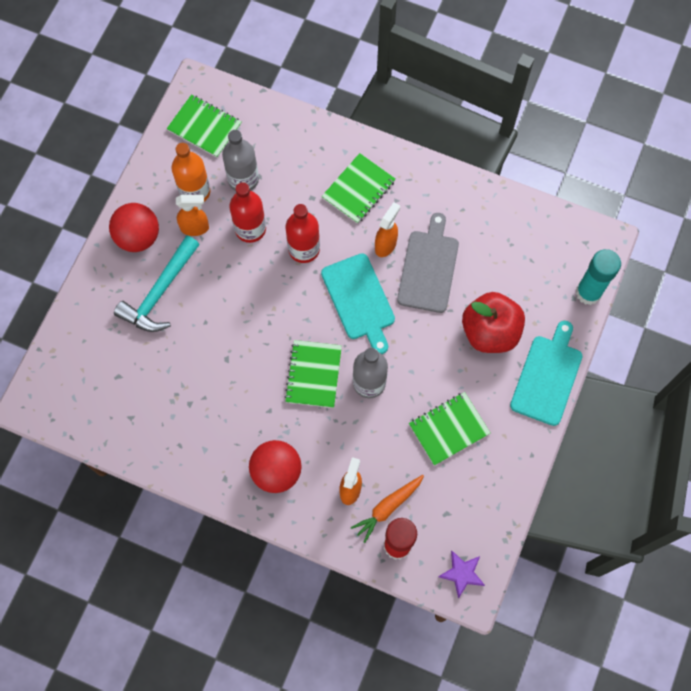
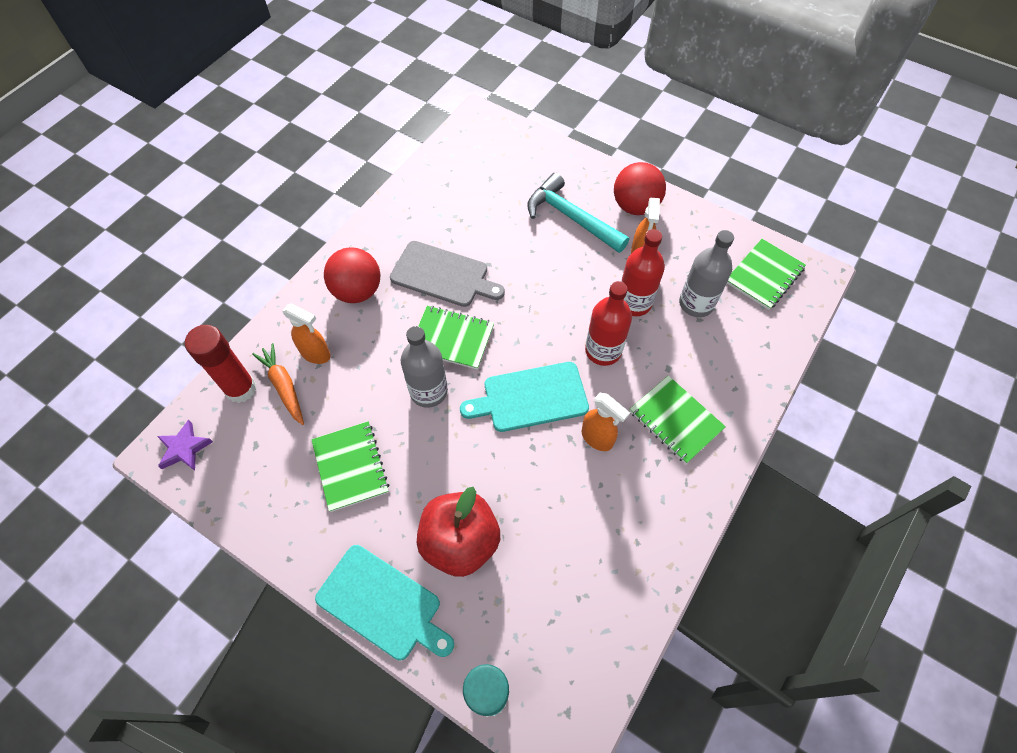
camera: 100 degrees right, 10 degrees down
orange bottle [172,143,210,202] -> none
grey cutting board [397,213,459,313] -> grey cutting board moved to [390,241,505,307]

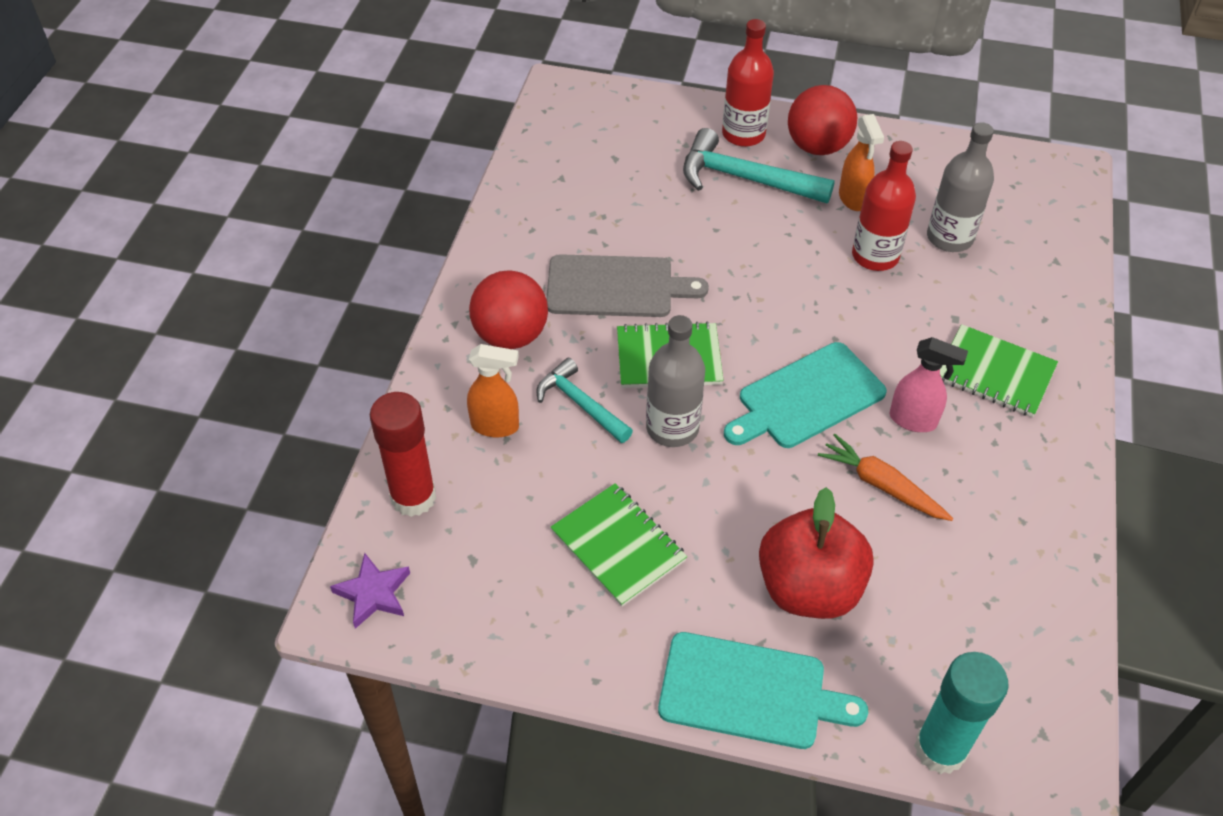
camera: 20 degrees left, 10 degrees down
orange carrot [252,343,304,425] -> orange carrot moved to [818,434,954,521]
orange spray bottle [582,393,630,451] -> pink spray bottle [889,337,968,432]
red bottle [585,281,632,366] -> red bottle moved to [722,19,774,147]
green notebook [727,239,806,310] -> none
none -> turquoise hammer [536,358,633,443]

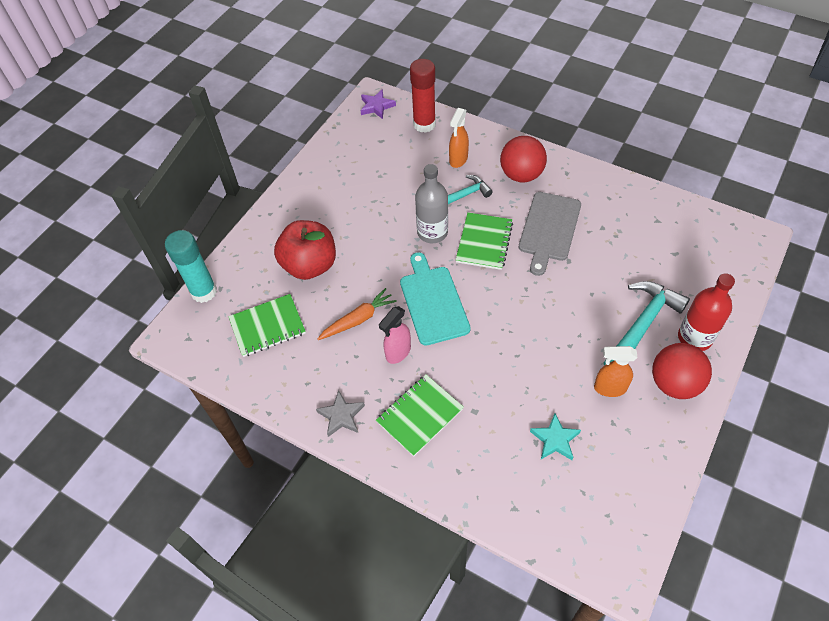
camera: 110 degrees right, 5 degrees up
green notebook [551,483,687,607] -> green notebook moved to [228,294,306,357]
turquoise cutting board [658,632,868,749] -> none
red bottle [852,141,916,271] -> none
grey bottle [927,122,994,252] -> turquoise star [530,413,581,460]
none -> grey star [316,390,365,437]

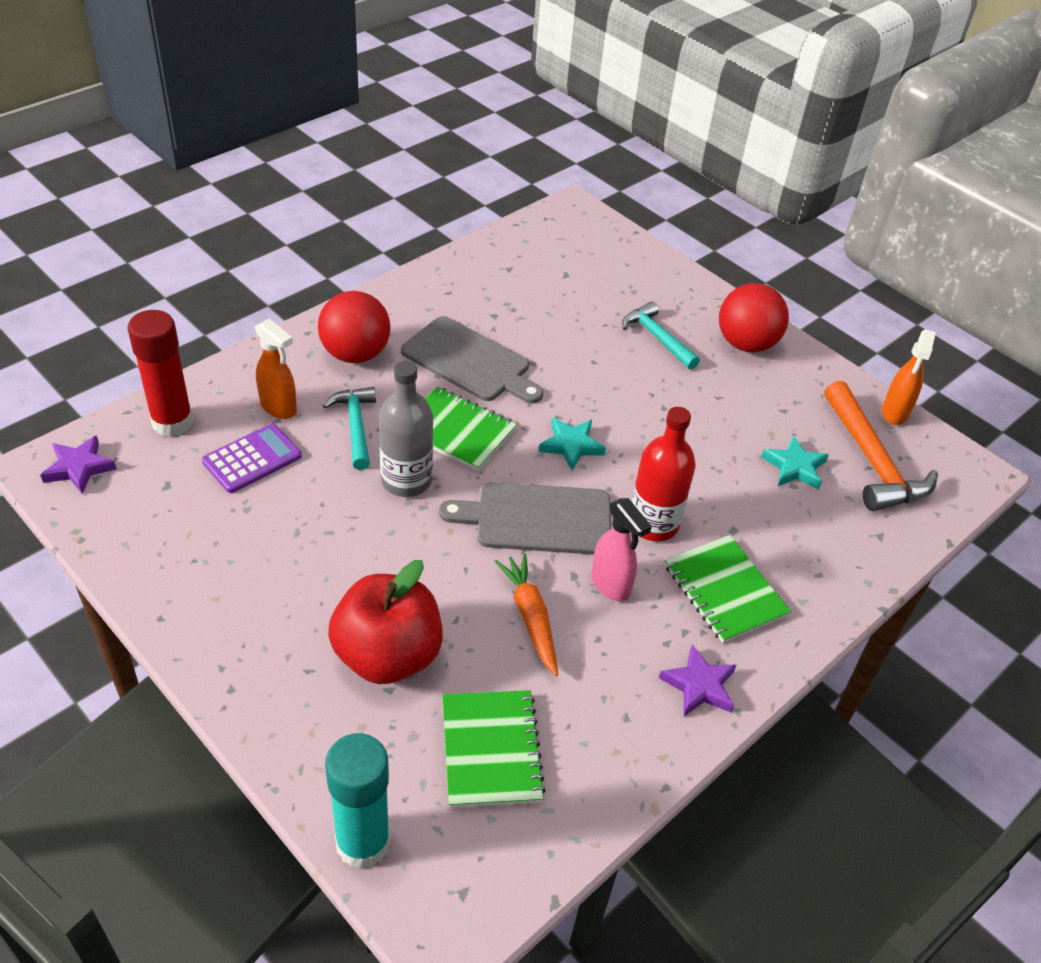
camera: 80 degrees left, 10 degrees down
grey star [316,390,365,437] -> purple star [659,645,736,717]
turquoise cutting board [400,252,471,346] -> grey cutting board [439,482,611,555]
orange spray bottle [594,346,638,397] -> orange spray bottle moved to [882,329,936,425]
turquoise hammer [604,281,690,365] -> turquoise hammer [622,301,700,370], size x0.64
red bottle [678,273,735,351] -> red bottle moved to [631,407,696,541]
none -> purple calculator [202,424,302,493]
none -> turquoise star [539,417,606,471]
none -> orange hammer [824,381,938,511]

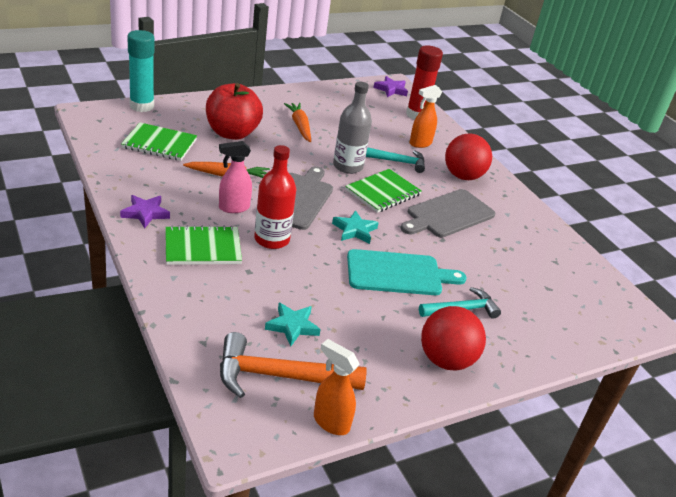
camera: 105 degrees right, 10 degrees down
purple calculator [202,424,302,493] -> none
none -> orange carrot [284,103,311,142]
none -> turquoise cutting board [347,249,466,295]

